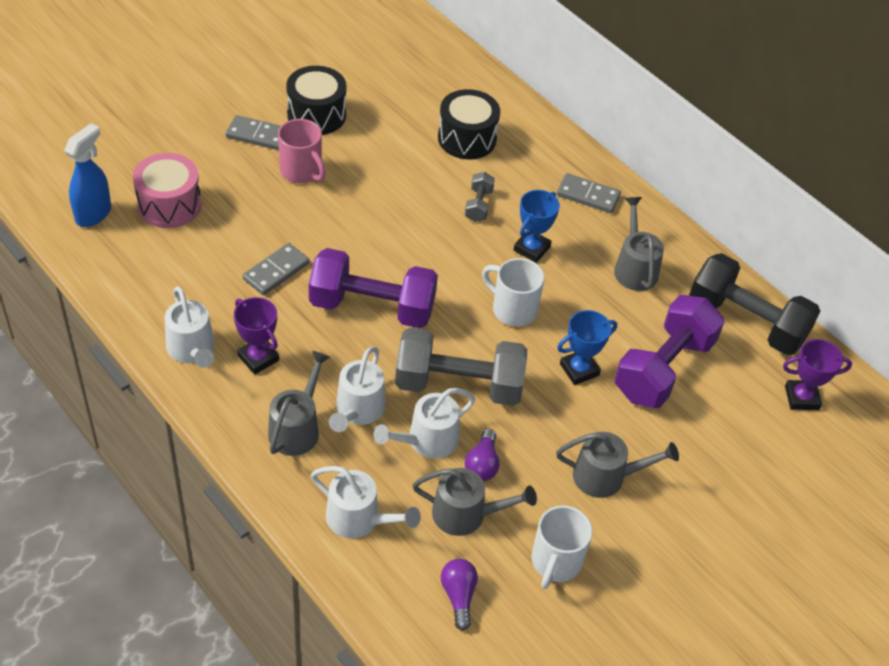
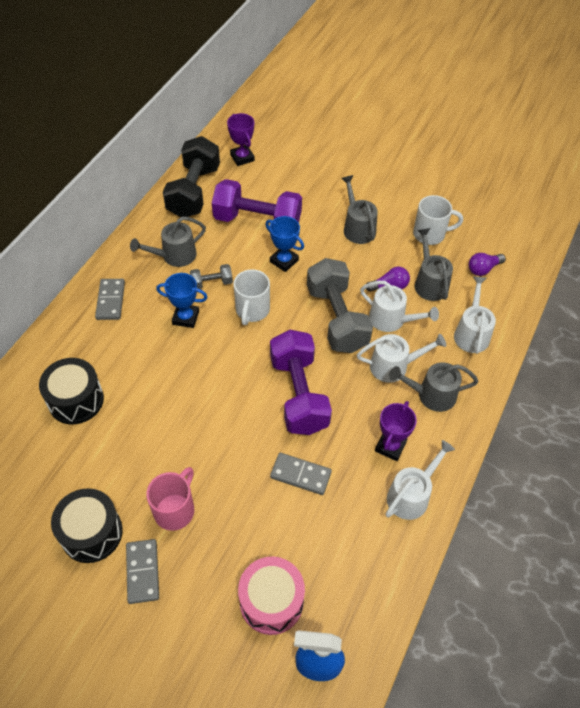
camera: 110 degrees left, 5 degrees up
grey dumbbell [465,172,495,222] -> grey dumbbell moved to [190,264,233,289]

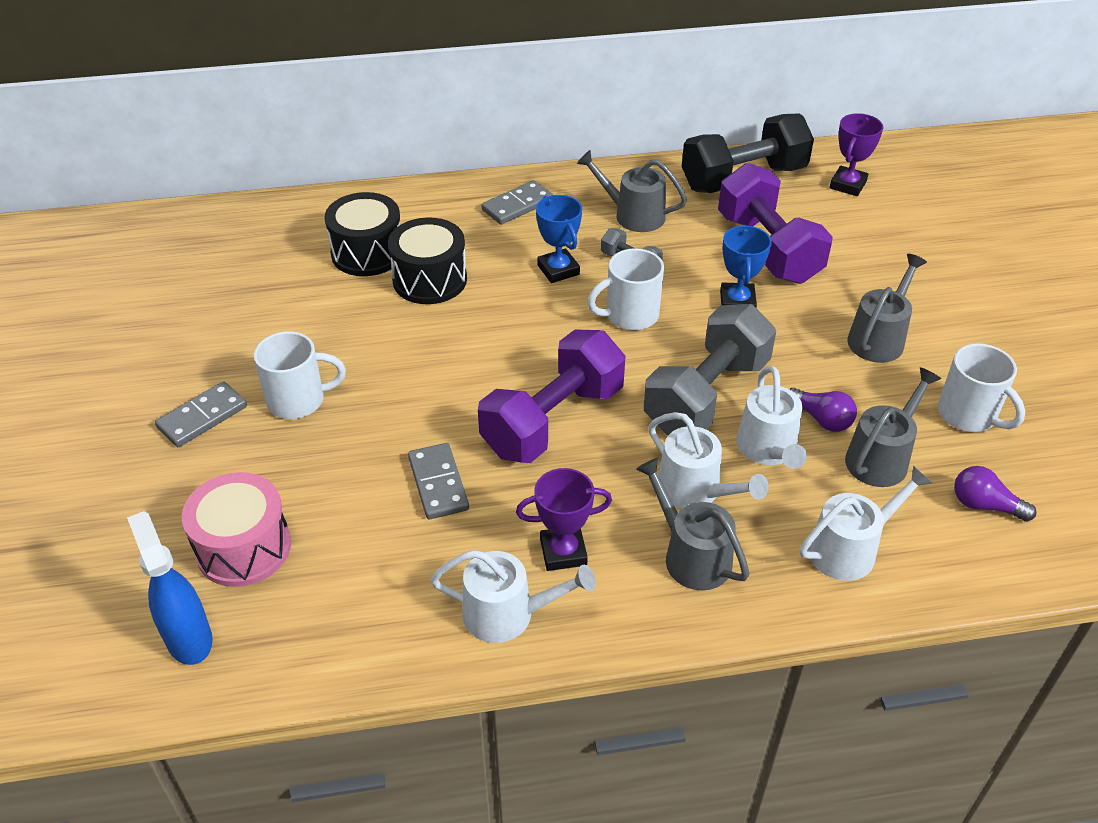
camera: 55 degrees right, 10 degrees down
black drum [51,488,123,563] -> black drum moved to [388,218,467,304]
pink mug [146,467,194,531] -> white mug [254,331,346,419]

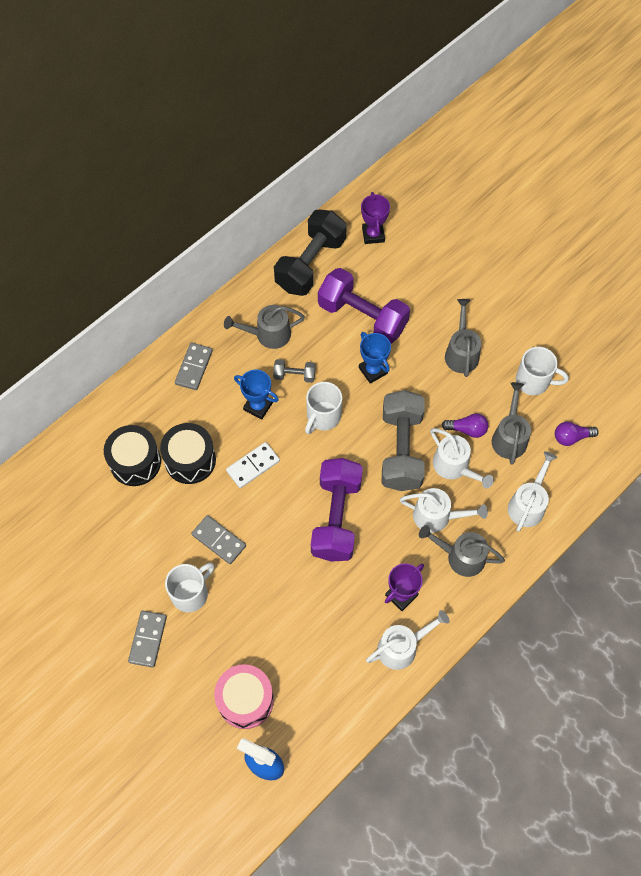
camera: 35 degrees left, 20 degrees up
grey domino [408,443,469,519] -> grey domino moved to [191,515,246,564]
none -> white domino [226,442,280,488]

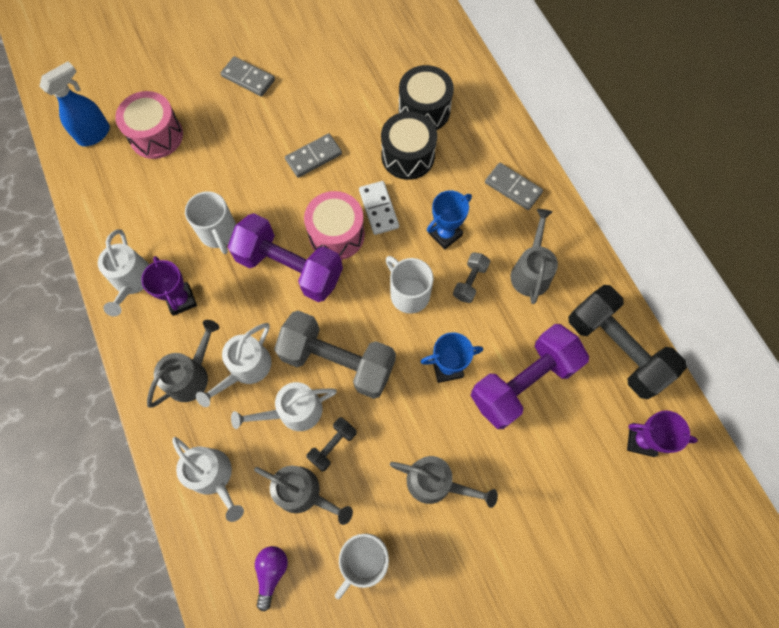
camera: 110 degrees right, 5 degrees up
white mug [165,563,214,612] -> white mug moved to [185,191,236,254]
purple light bulb [442,413,488,438] -> black dumbbell [306,417,357,472]
none -> pink drum [304,191,365,260]

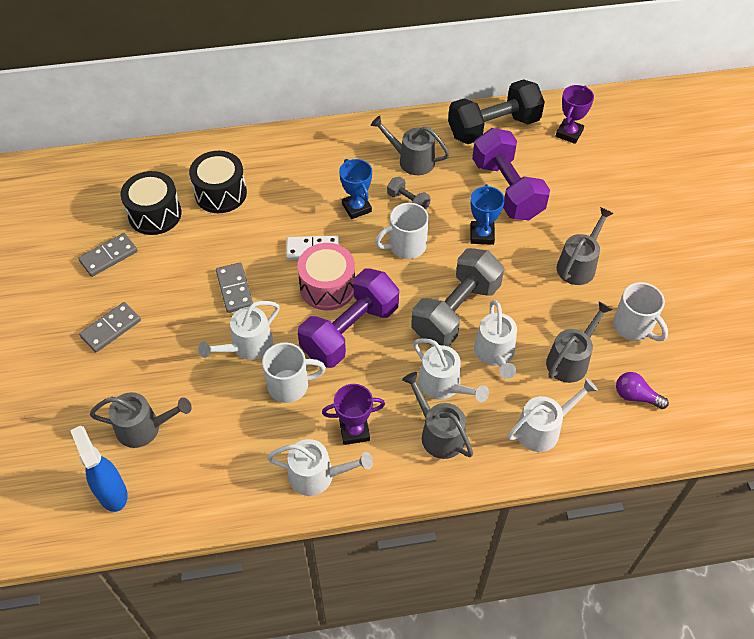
camera: 75 degrees left, 15 degrees down
pink drum [115,91,183,159] -> grey watering can [90,392,192,448]
black dumbbell [306,417,357,472] -> none
black drum [381,112,437,180] -> black drum moved to [121,171,182,235]
grey domino [485,163,543,210] -> grey domino moved to [78,233,138,277]
none -> white watering can [198,301,280,360]

